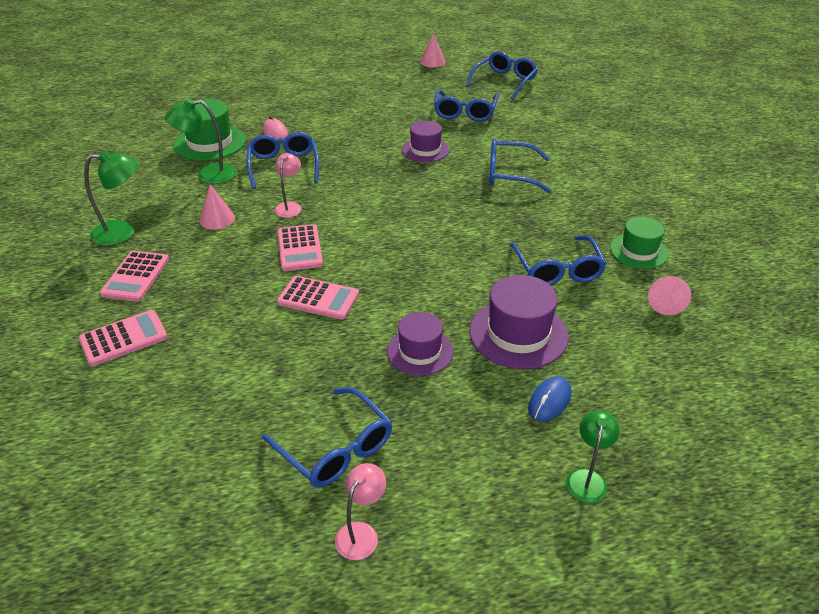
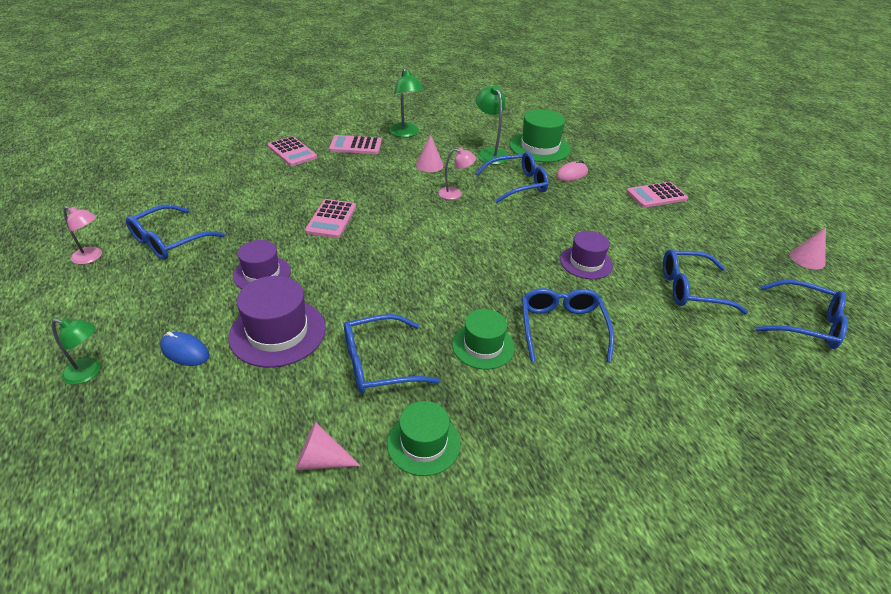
camera: 80 degrees right, 0 degrees up
pink calculator [278,224,323,271] -> pink calculator moved to [627,182,688,208]
none -> green hat [452,309,515,370]

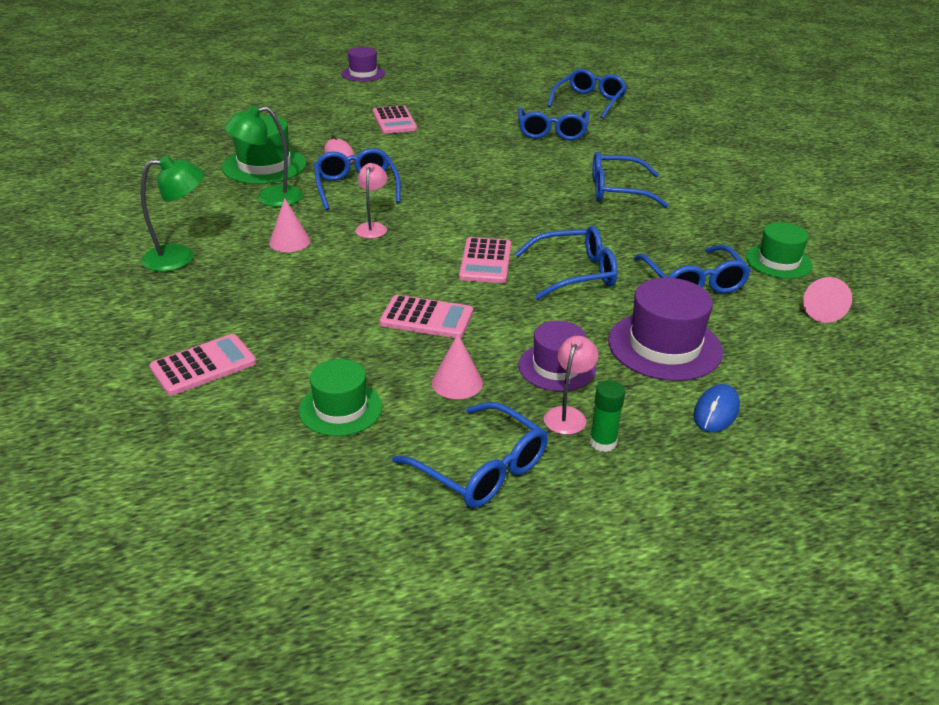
camera: 85 degrees left, 5 degrees down
green lamp [52,318,100,384] -> none
pink lamp [63,206,102,264] -> pink lamp moved to [544,336,599,435]
pink calculator [329,135,382,154] -> pink calculator moved to [459,237,511,283]
green hat [452,309,515,370] -> green hat moved to [299,359,382,436]
purple hat [560,231,613,279] -> purple hat moved to [341,47,385,82]
pink cone [790,227,826,269] -> pink cone moved to [432,334,483,399]
none -> blue glasses [515,226,618,300]
none -> green glue stick [590,380,625,452]

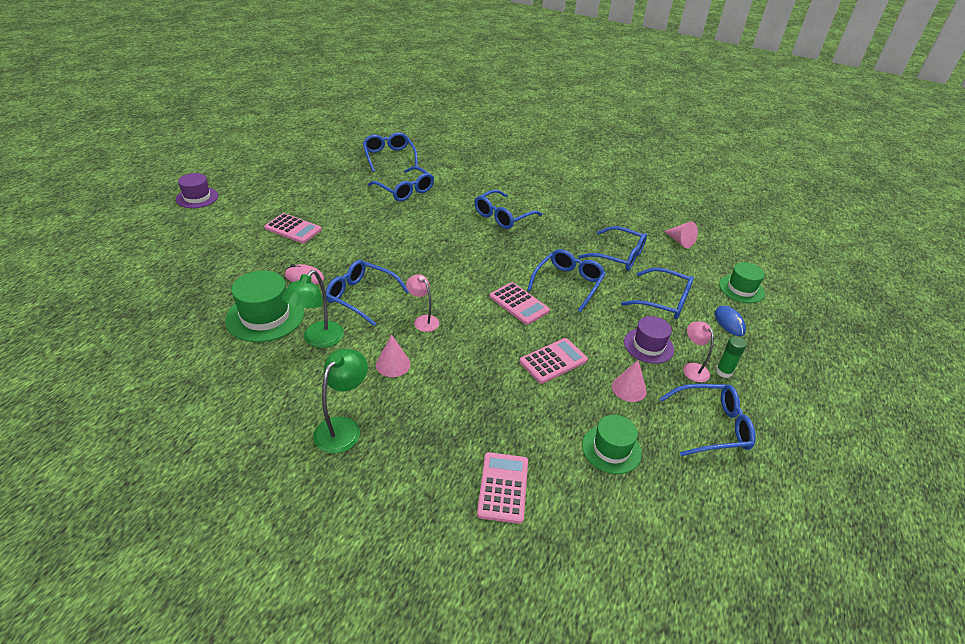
camera: 50 degrees left, 5 degrees up
purple hat [608,278,723,381] -> blue glasses [621,267,694,319]
green hat [746,222,813,279] -> green hat moved to [719,262,765,303]

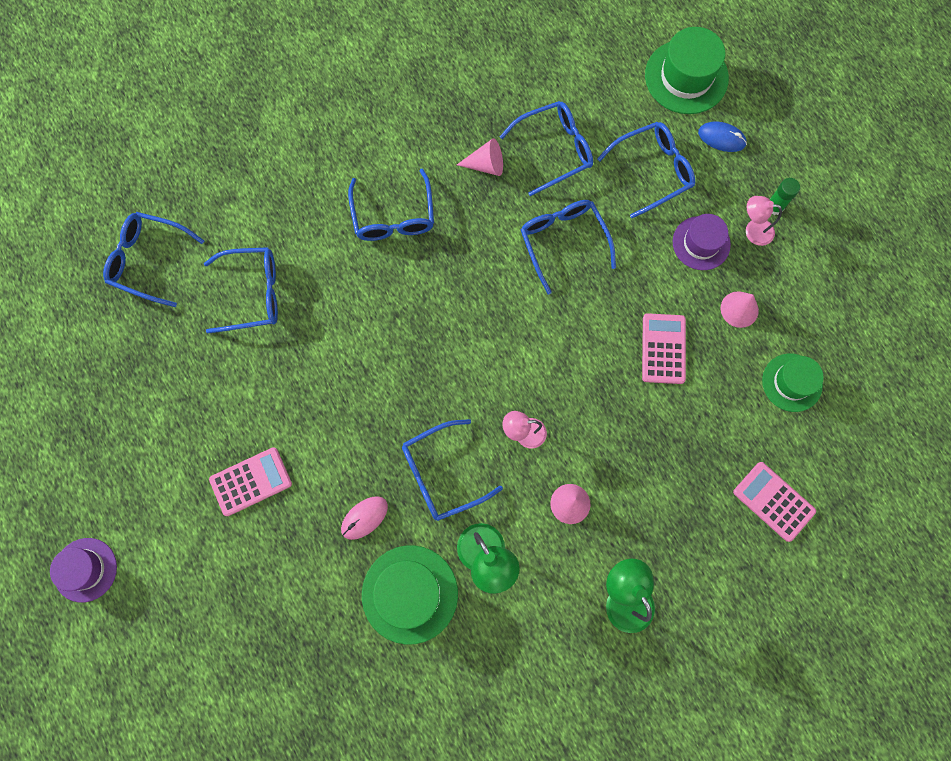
camera: 50 degrees left, 35 degrees up
pink calculator [490,282,550,325] -> none
blue glasses [659,384,756,456] -> none
pink cone [664,222,698,248] -> pink cone moved to [457,138,503,176]
green hat [719,262,765,303] -> green hat [645,27,729,114], size x1.51

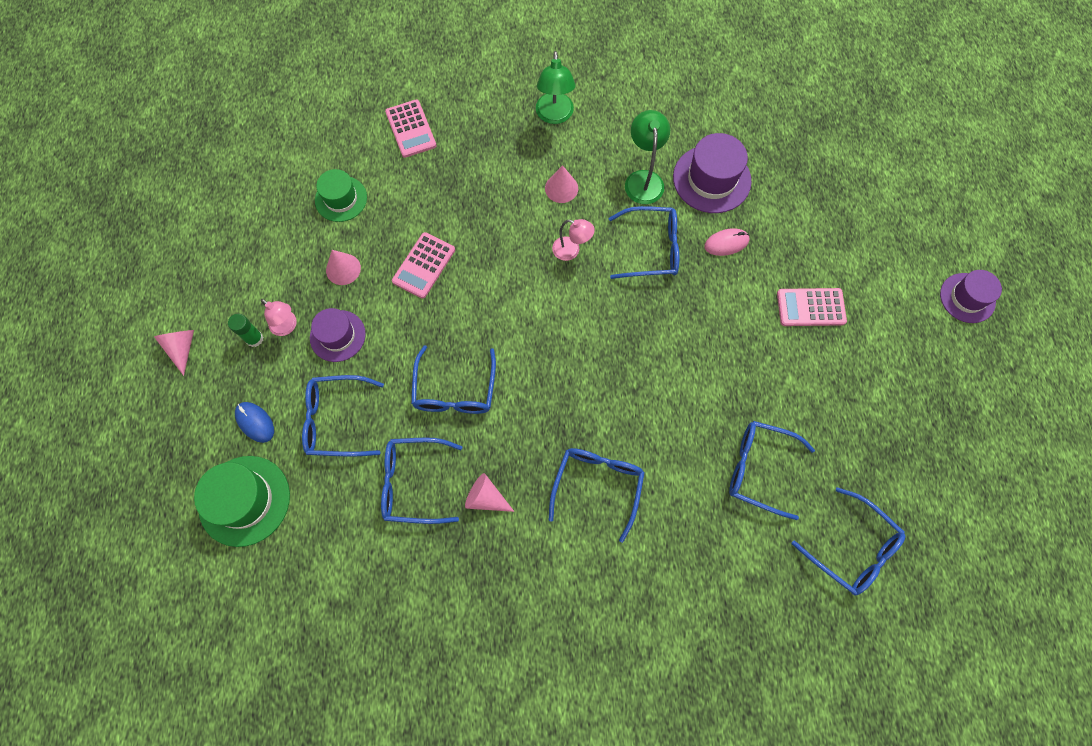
camera: 155 degrees left, 5 degrees down
green hat [362,545,458,645] -> purple hat [673,133,752,213]
none -> pink cone [154,330,194,376]

